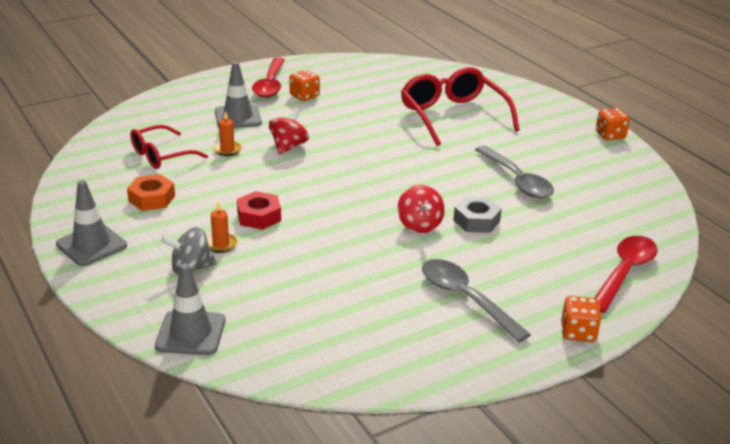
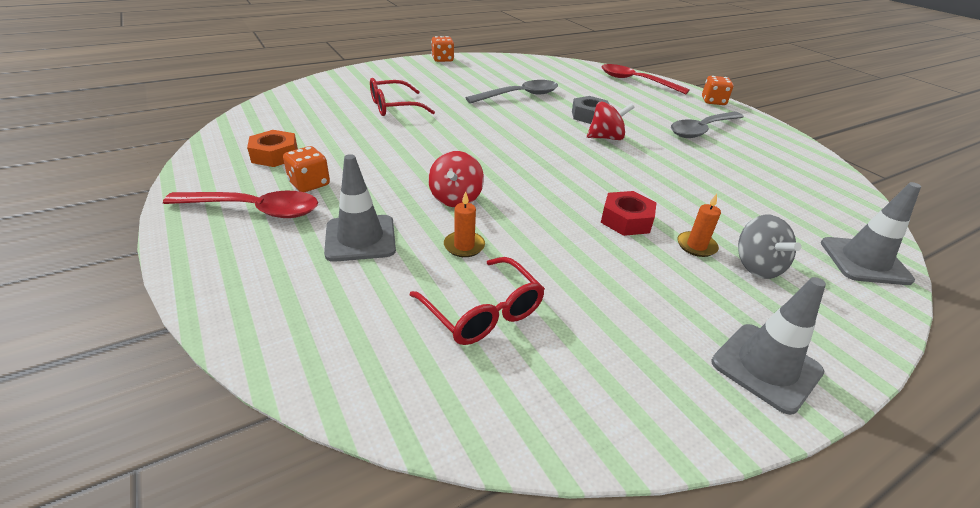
camera: 90 degrees left, 5 degrees up
orange nut [127,174,175,211] -> orange nut moved to [247,130,298,167]
red spinning top [269,108,309,154] -> red spinning top turned 105 degrees counterclockwise [428,151,484,207]
red glasses [401,67,520,146] -> red glasses [370,78,435,116], size x0.61

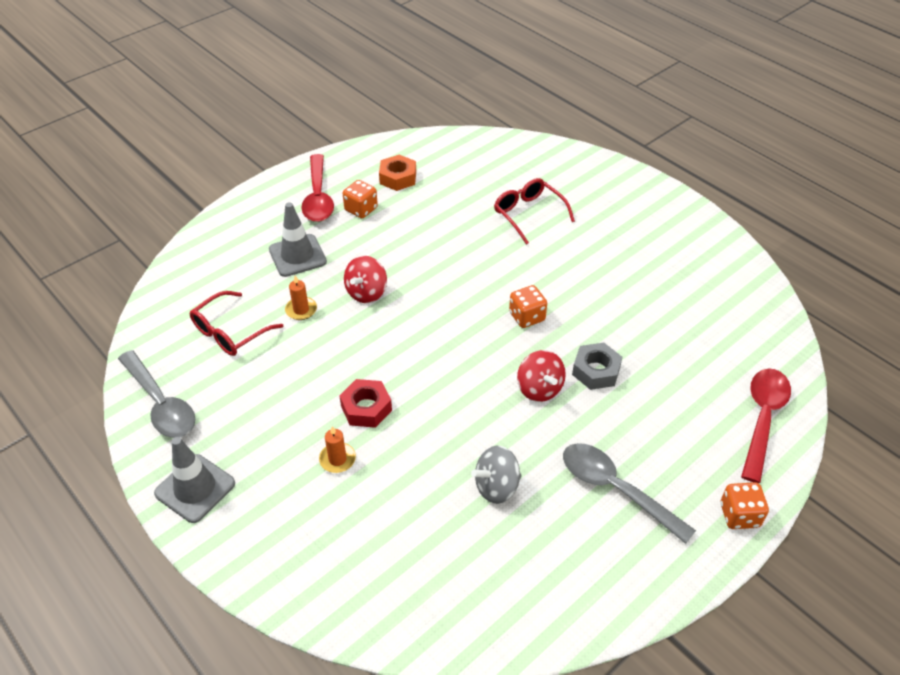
camera: 80 degrees right, 10 degrees up
red spinning top [428,151,484,207] -> red spinning top turned 60 degrees counterclockwise [344,256,387,303]
orange dice [431,36,454,62] -> orange dice moved to [509,285,547,328]
grey spoon [466,80,558,104] -> grey spoon moved to [118,350,195,438]
grey spinning top [738,215,801,279] -> grey spinning top moved to [471,446,521,504]
grey traffic cone [821,182,921,285] -> none

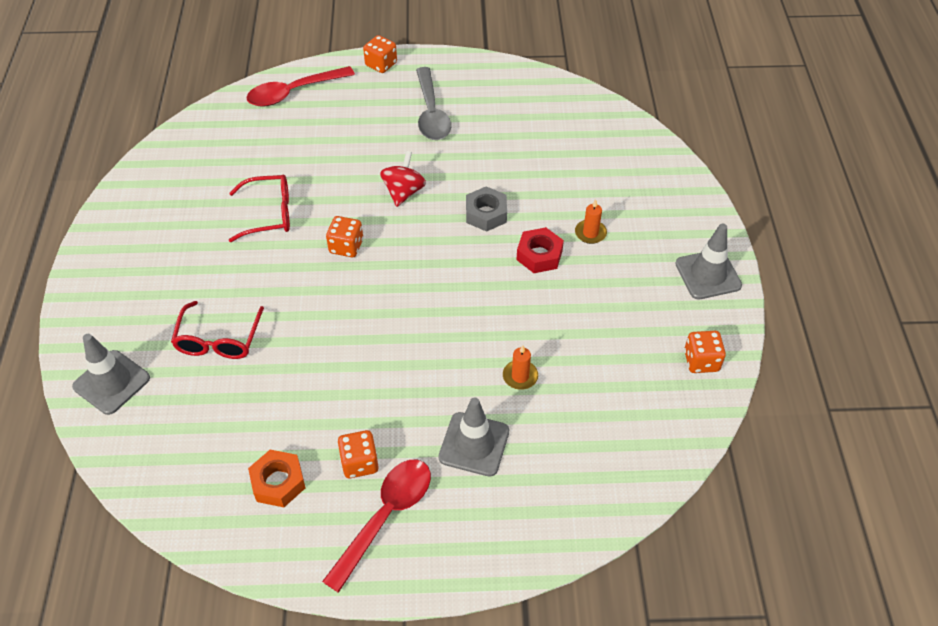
camera: 140 degrees left, 5 degrees up
grey spoon [118,350,195,438] -> orange dice [684,331,726,373]
red glasses [190,291,283,356] -> red glasses moved to [229,175,290,242]
red spinning top [344,256,387,303] -> none
grey spinning top [471,446,521,504] -> none
grey nut [572,343,622,390] -> grey nut moved to [466,187,507,232]
none -> grey traffic cone [72,334,150,415]

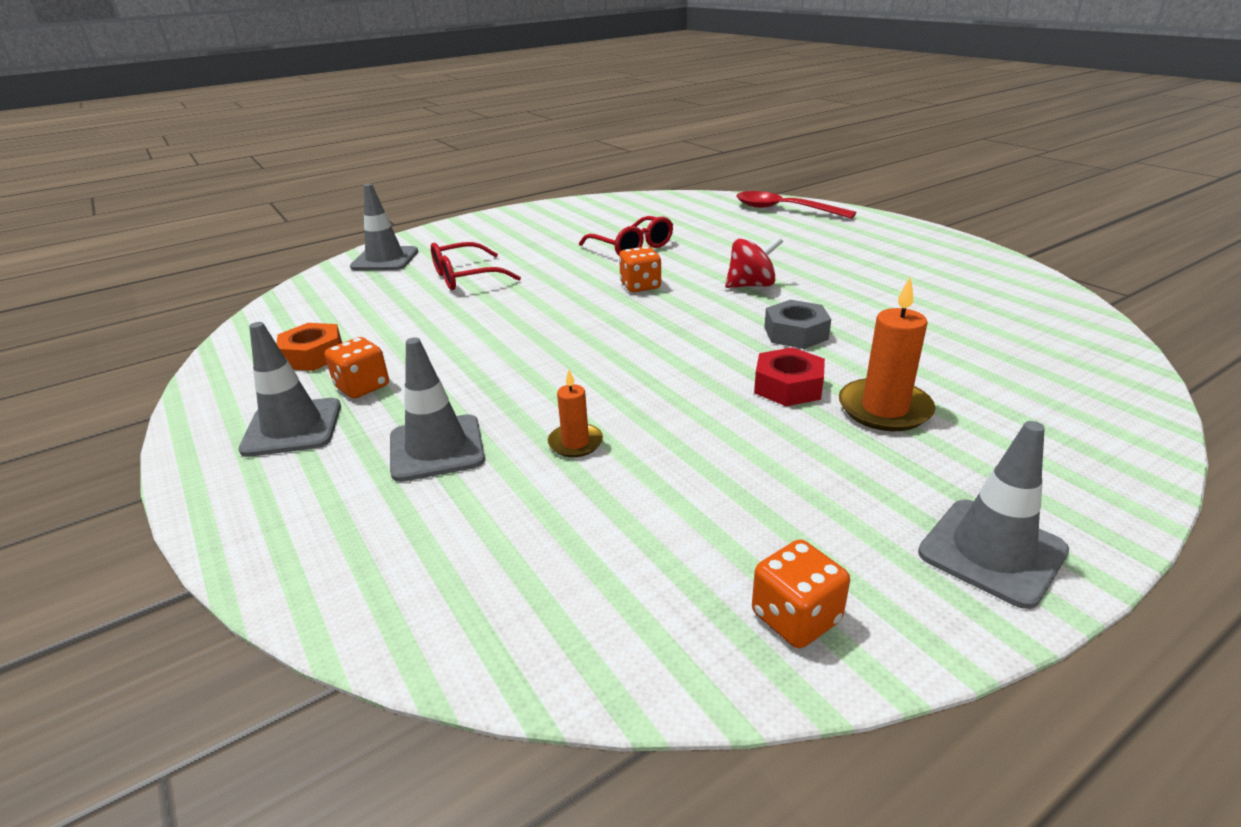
camera: 60 degrees right, 20 degrees down
red spoon [322,460,431,593] -> grey traffic cone [238,322,341,457]
orange dice [363,35,397,73] -> none
grey spoon [416,67,451,140] -> none
orange candle [575,199,607,244] -> orange candle [839,277,935,431], size x1.71

